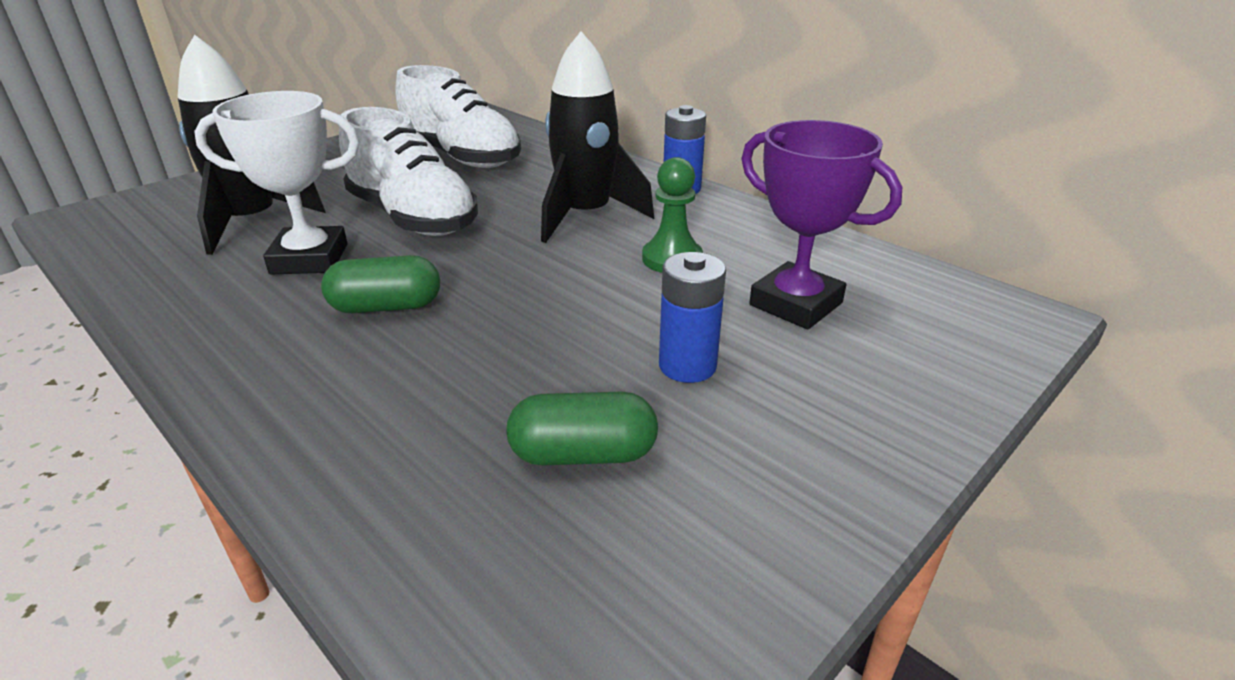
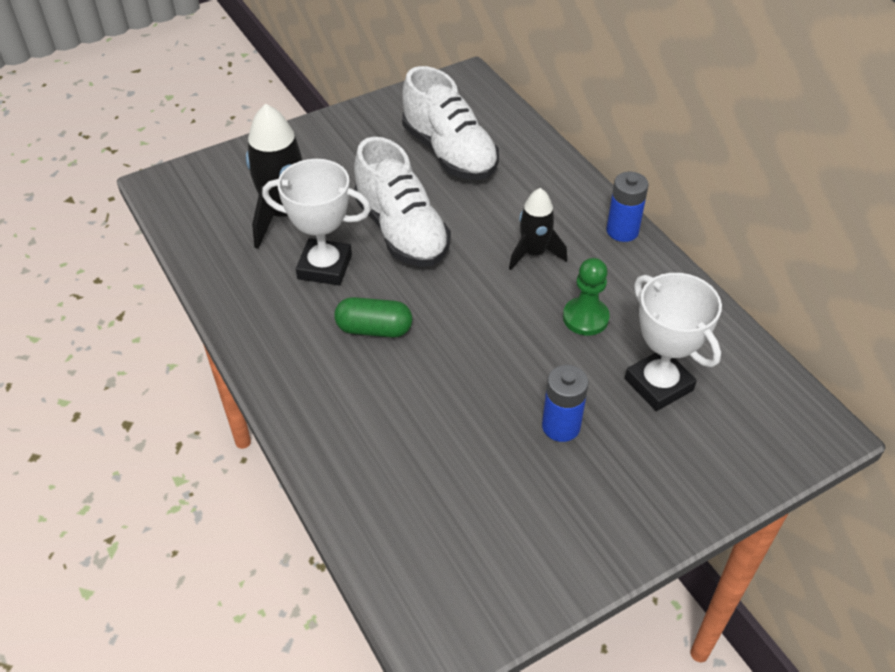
camera: 15 degrees right, 15 degrees up
green capsule [506,391,658,465] -> none
black rocket [541,31,654,243] -> black rocket [509,188,567,270], size x0.62
purple trophy [741,120,902,329] -> white trophy [625,273,722,411]

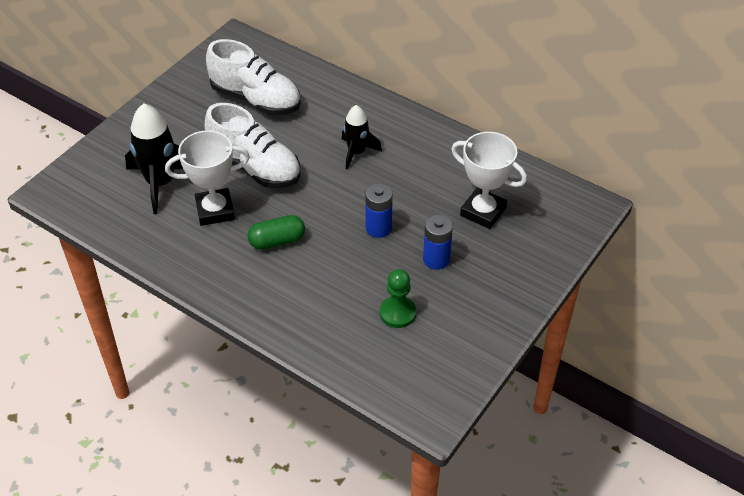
camera: 25 degrees left, 0 degrees up
green pawn [563,258,610,335] -> green pawn moved to [380,269,416,328]
blue battery [606,172,649,242] -> blue battery moved to [365,183,393,238]

